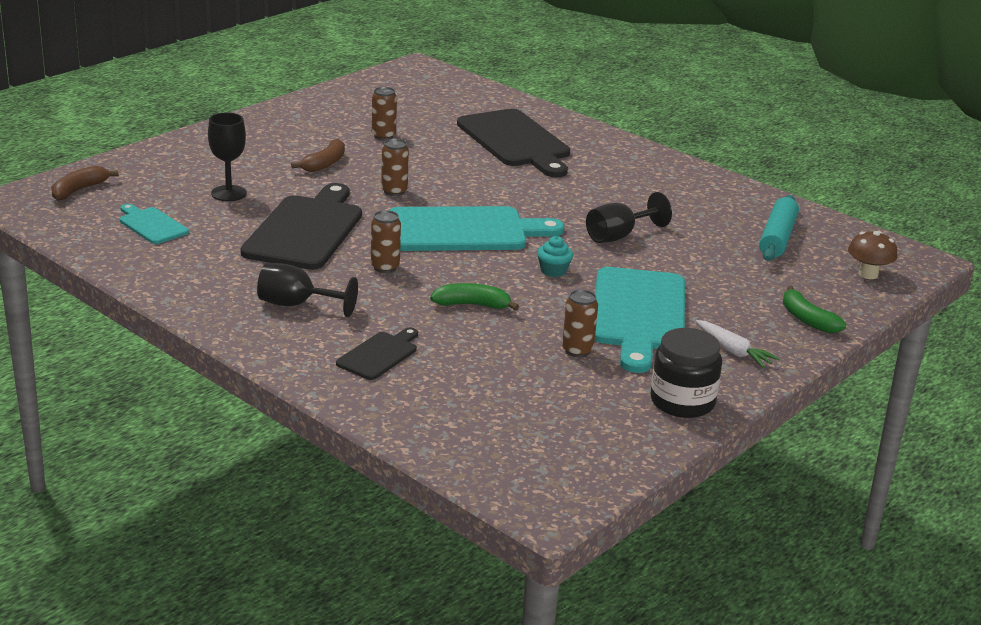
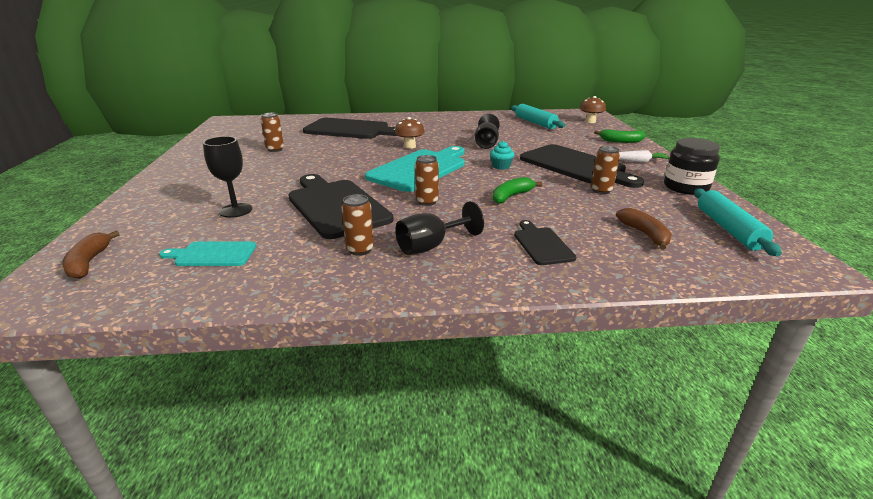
camera: 45 degrees left, 0 degrees up
brown banana [291,139,345,172] -> brown banana moved to [616,208,672,250]
brown can [381,139,409,196] -> brown can moved to [342,194,374,256]
turquoise cutting board [595,267,685,373] -> black cutting board [520,144,644,188]
none -> brown mushroom [395,117,425,149]
none -> turquoise rolling pin [694,188,782,256]

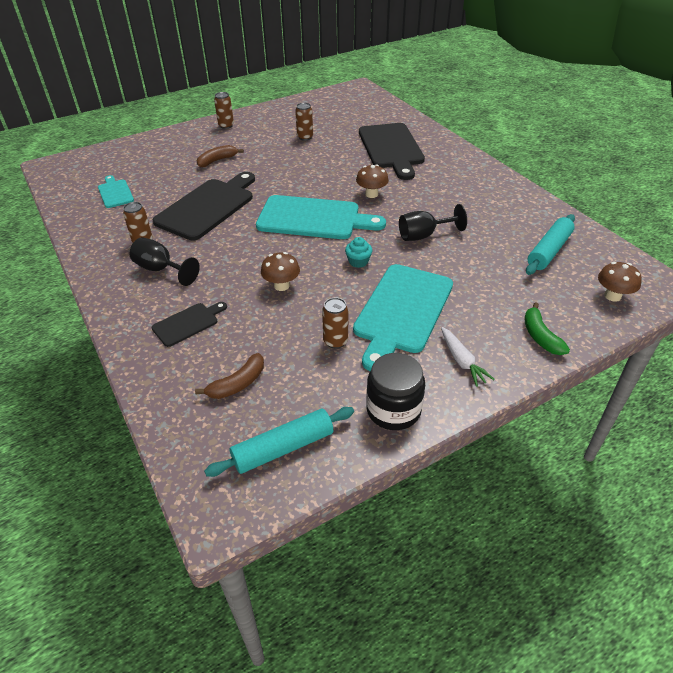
camera: 65 degrees right, 15 degrees up
brown banana [62,231,120,279] -> brown banana moved to [197,145,244,167]
black goblet [203,136,252,218] -> none
brown can [415,155,439,206] -> brown can moved to [214,92,234,129]
green banana [492,177,543,204] -> brown mushroom [261,252,300,291]
black cutting board [520,144,644,188] -> turquoise cutting board [353,264,453,371]

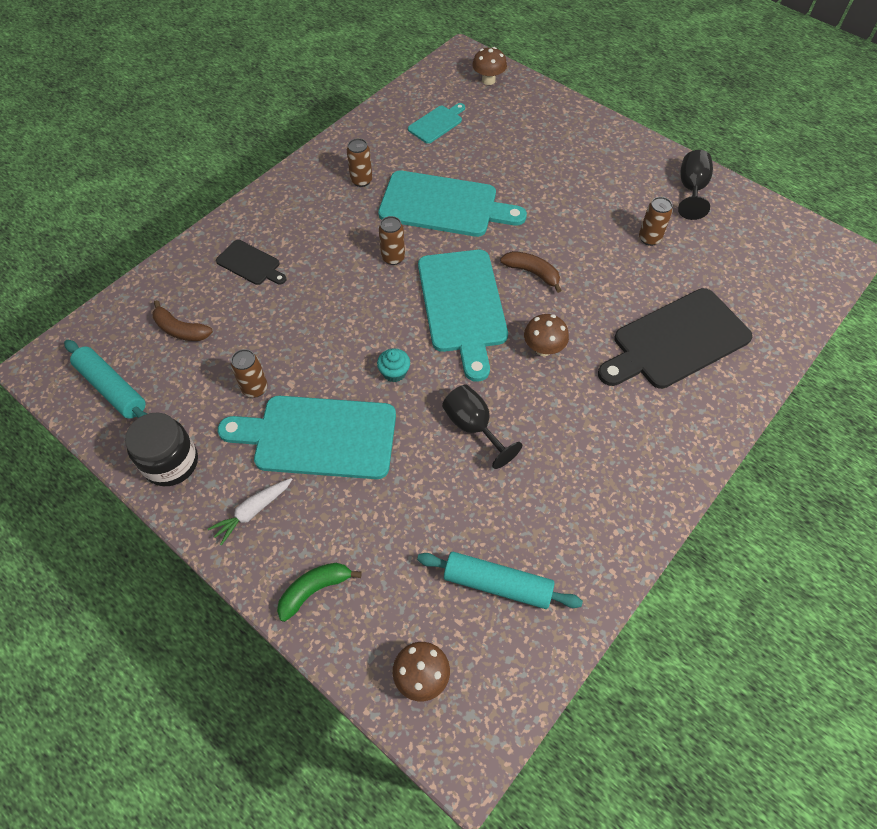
camera: 70 degrees right, 15 degrees up
black goblet [130,237,200,286] -> black goblet moved to [678,150,713,220]
black cutting board [153,172,255,240] -> turquoise cutting board [378,170,527,237]
brown banana [197,145,244,167] -> brown banana moved to [500,251,562,293]
brown can [214,92,234,129] -> brown can moved to [379,216,405,265]
brown mushroom [261,252,300,291] -> brown mushroom moved to [472,47,507,85]

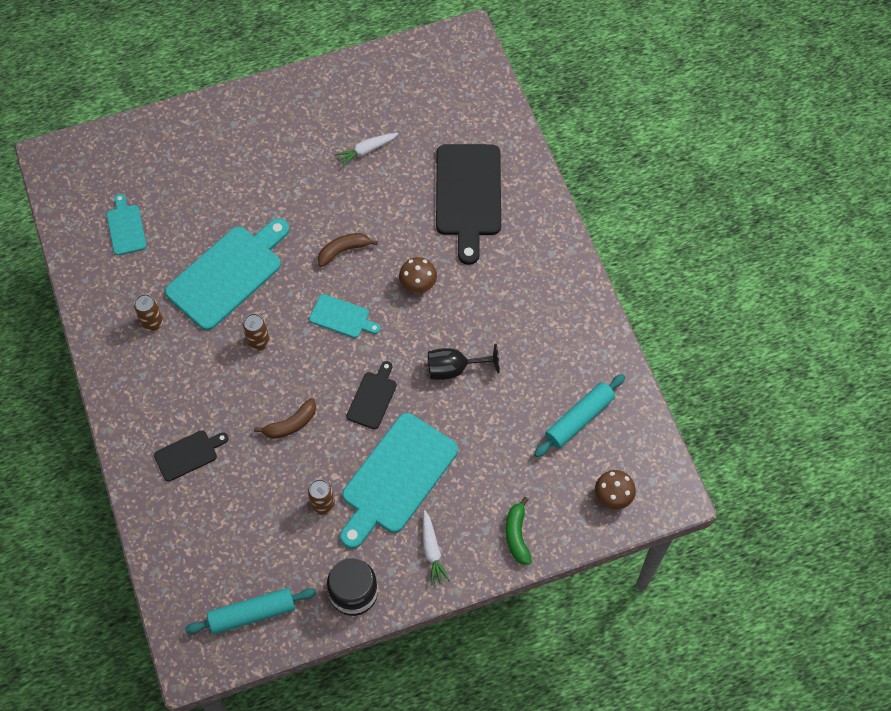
camera: 60 degrees left, 5 degrees up
brown banana [152,300,213,341] -> brown banana moved to [254,398,316,439]
turquoise cupcake [377,349,410,382] -> black cutting board [347,361,397,429]
turquoise cutting board [418,250,508,382] -> turquoise cutting board [309,294,381,338], size x0.50
brown mushroom [472,47,507,85] -> none
brown can [639,197,673,246] -> white carrot [334,133,398,167]
black goblet [678,150,713,220] -> none

